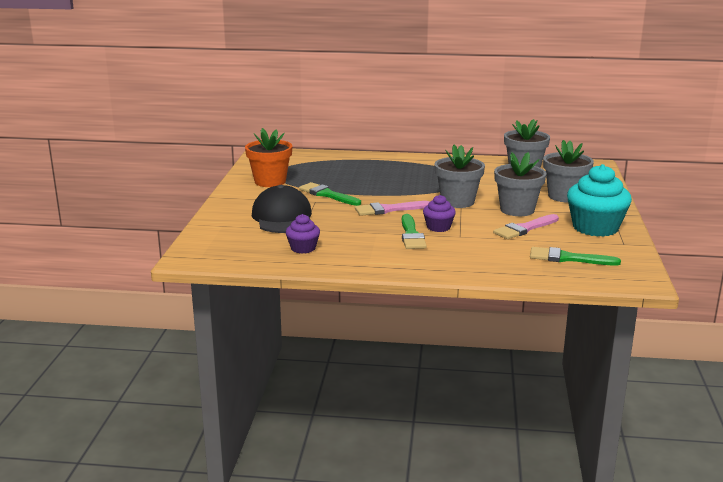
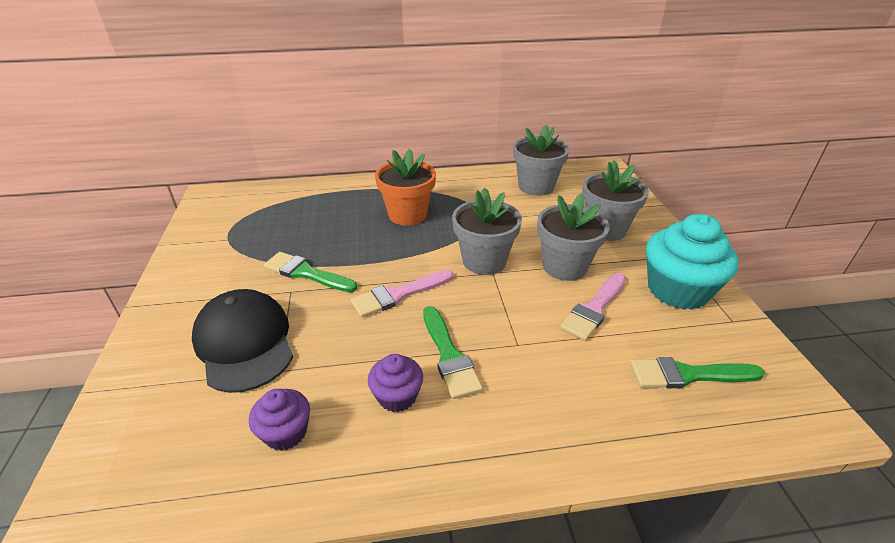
camera: 15 degrees left, 15 degrees up
orange flower pot [245,128,292,187] -> orange flower pot moved to [375,149,436,226]
purple cupcake [423,195,456,232] -> purple cupcake moved to [368,354,423,412]

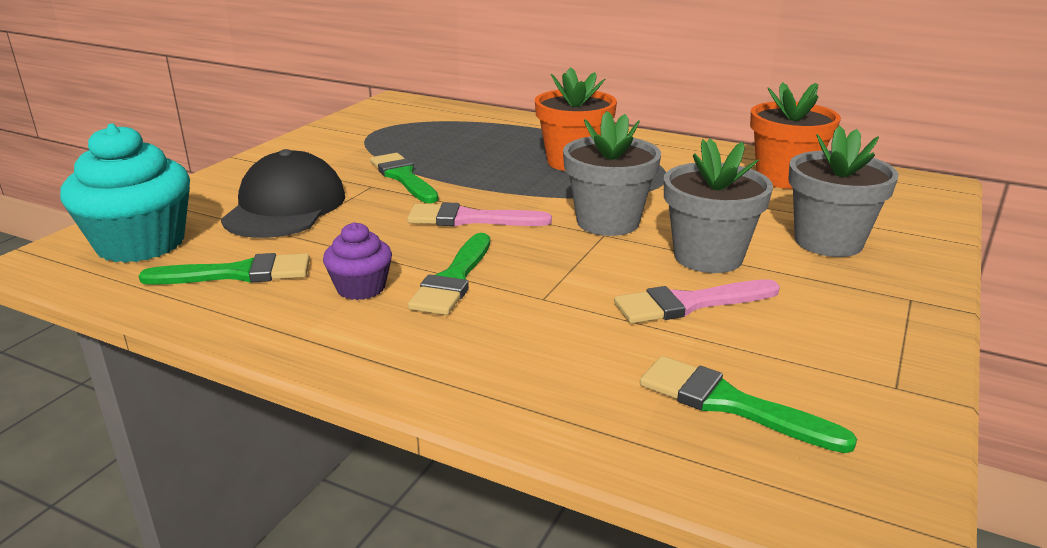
camera: 35 degrees right, 10 degrees down
purple cupcake [249,389,310,451] -> green brush [139,253,310,285]
grey flower pot [513,124,569,196] -> orange flower pot [750,82,841,189]
turquoise cupcake [646,214,739,310] -> turquoise cupcake moved to [60,123,190,263]

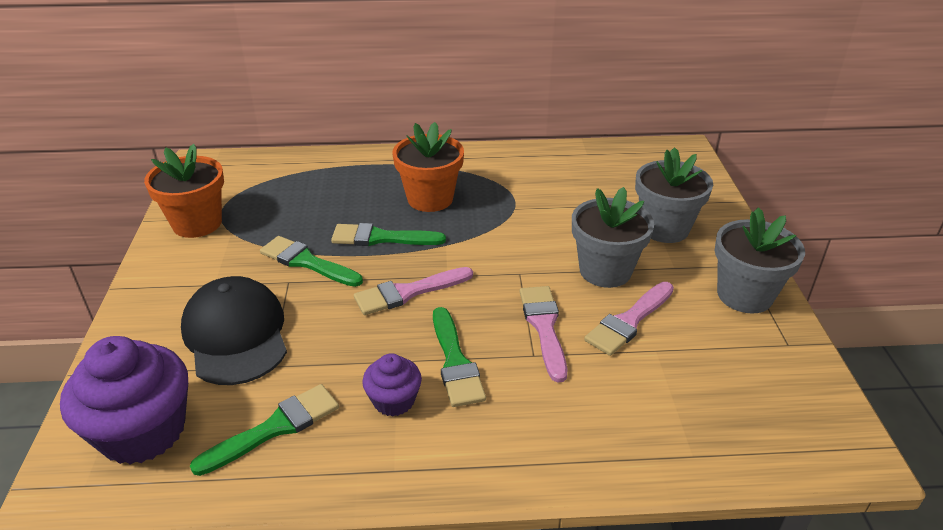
camera: 30 degrees left, 10 degrees up
turquoise cupcake [60,123,190,263] -> purple cupcake [60,336,188,465]
grey flower pot [563,111,661,236] -> grey flower pot moved to [714,207,805,314]
green brush [640,356,857,453] -> green brush moved to [331,223,446,246]
orange flower pot [750,82,841,189] -> orange flower pot moved to [144,144,224,238]
none -> pink brush [520,286,567,383]

